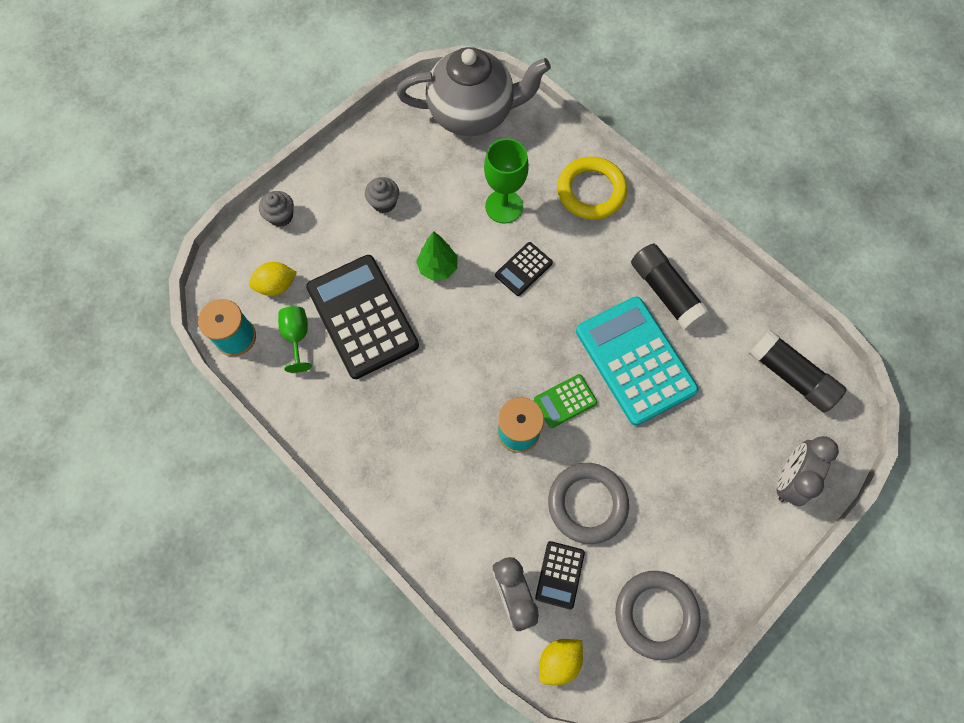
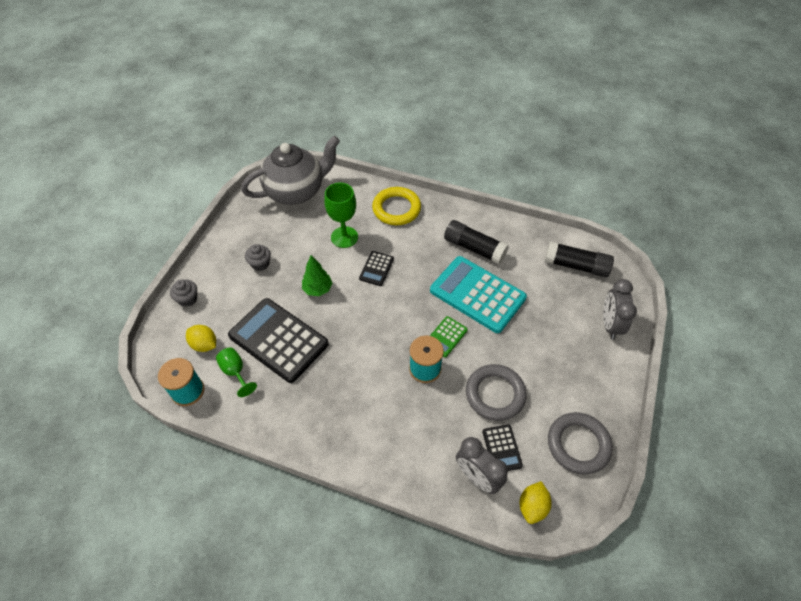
camera: 25 degrees left, 15 degrees down
yellow lemon [249,262,297,296] -> yellow lemon turned 75 degrees clockwise [186,325,216,352]

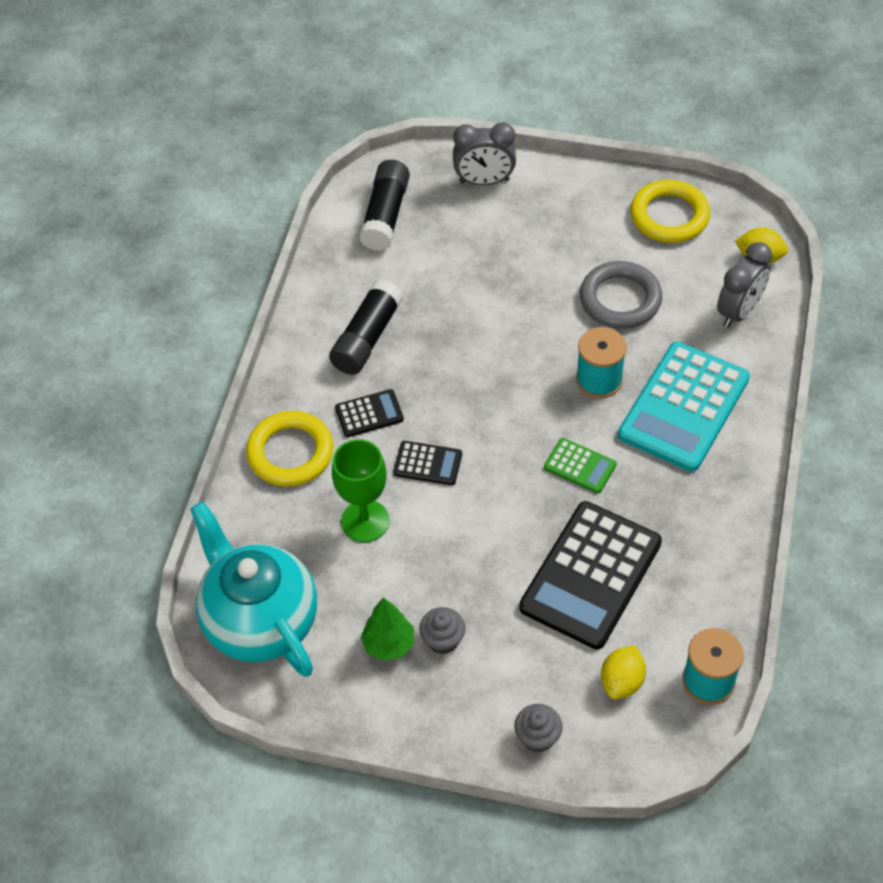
camera: 95 degrees left, 0 degrees up
green goblet [216,347,257,397] -> none
grey teapot [241,136,340,205] -> turquoise teapot [190,502,317,677]
green tree [302,255,332,296] -> green tree moved to [361,597,414,661]
turquoise calculator [430,256,527,333] -> turquoise calculator moved to [618,341,750,472]
green calculator [430,316,468,358] -> green calculator moved to [544,438,617,494]
black calculator [482,424,523,471] -> black calculator moved to [335,389,404,437]
grey ring [548,412,613,475] -> yellow ring [630,180,710,243]

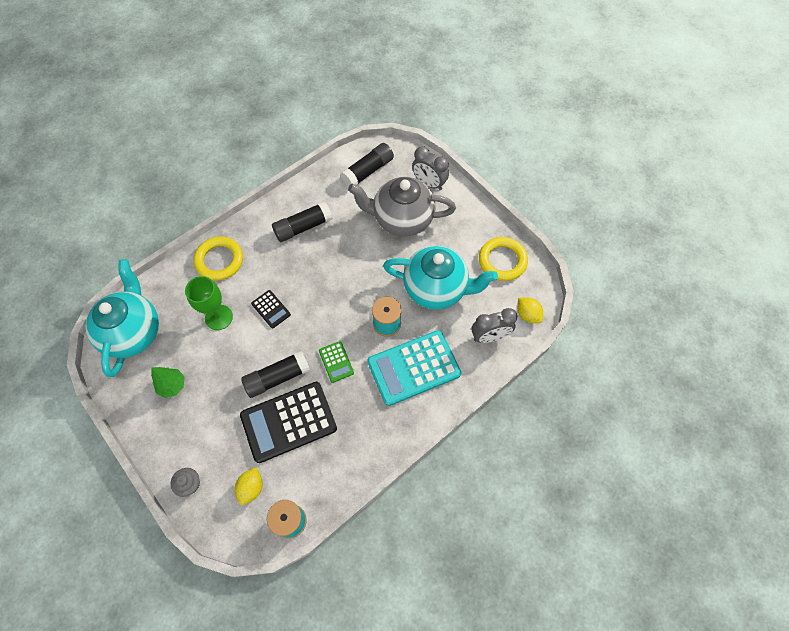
camera: 35 degrees right, 10 degrees up
black calculator [335,389,404,437] -> none
grey cupcake [419,607,466,654] -> none
grey ring [580,261,662,329] -> turquoise teapot [383,246,498,310]
yellow lemon [601,645,646,699] -> yellow lemon turned 45 degrees counterclockwise [235,467,263,505]
none -> black glue stick [241,351,310,398]
none -> grey teapot [348,177,456,237]

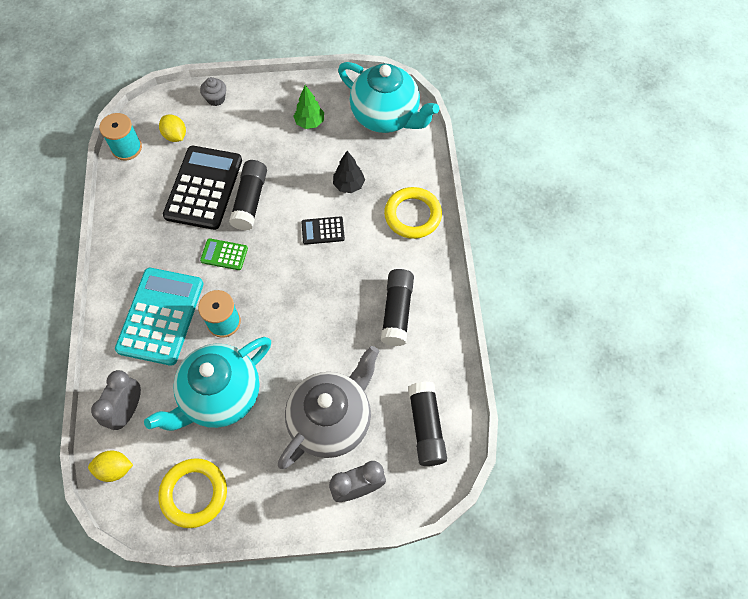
camera: 125 degrees right, 0 degrees up
green goblet [185,276,233,330] -> black tree [333,151,365,193]

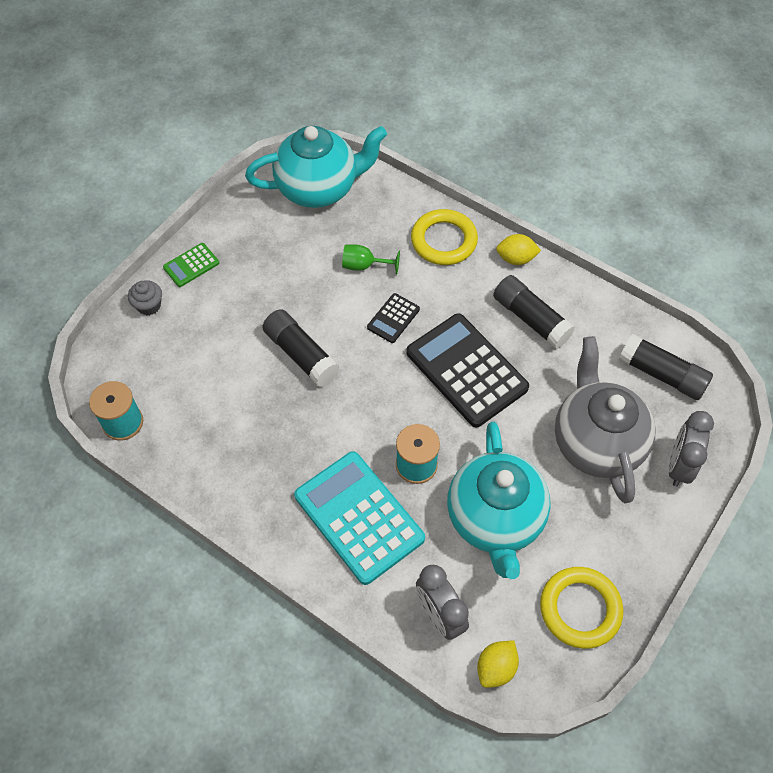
camera: 50 degrees left, 5 degrees down
yellow lemon [159,114,186,142] -> yellow lemon moved to [496,234,541,265]
black calculator [163,146,242,230] -> black calculator moved to [406,313,529,427]
green calculator [200,238,248,270] -> green calculator moved to [163,243,219,287]
green tree [294,85,324,129] -> none
black tree [333,151,365,193] -> green goblet [342,244,400,275]

